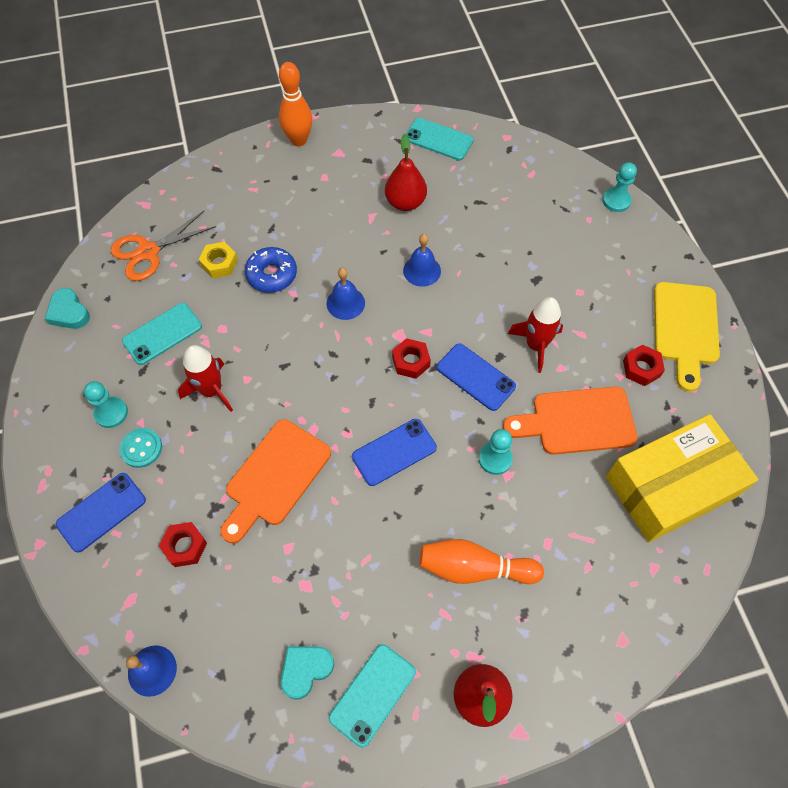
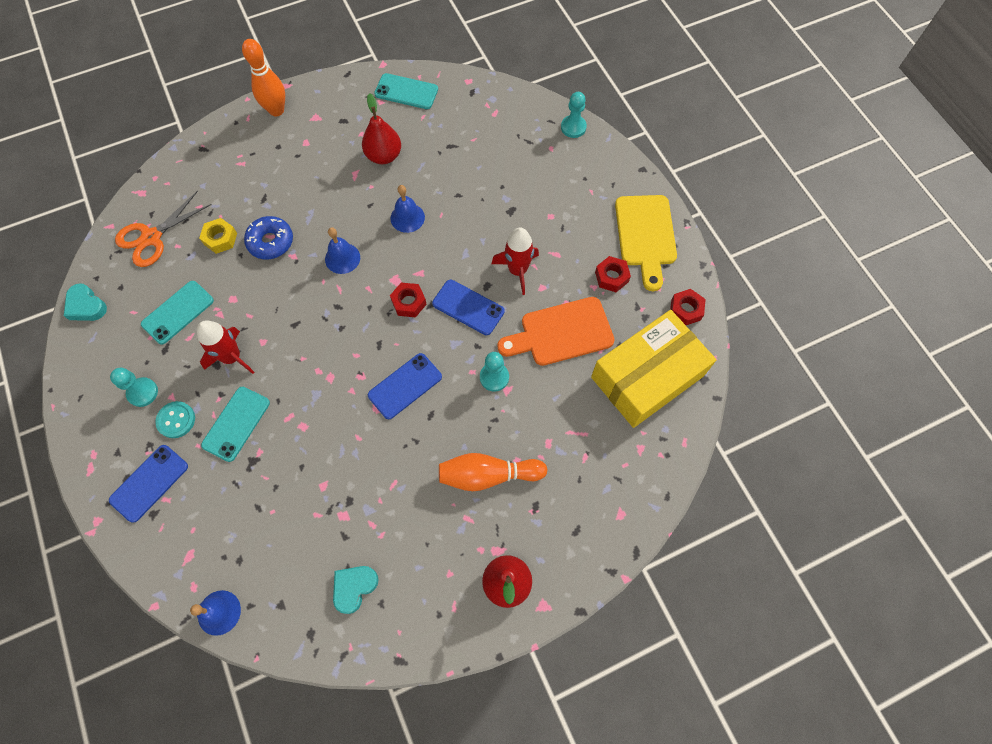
camera: 10 degrees left, 5 degrees up
red nut [159,522,207,567] -> red nut moved to [670,289,706,325]
orange cutting board [220,419,331,543] -> none
turquoise phone [329,644,416,748] -> turquoise phone moved to [201,387,270,462]

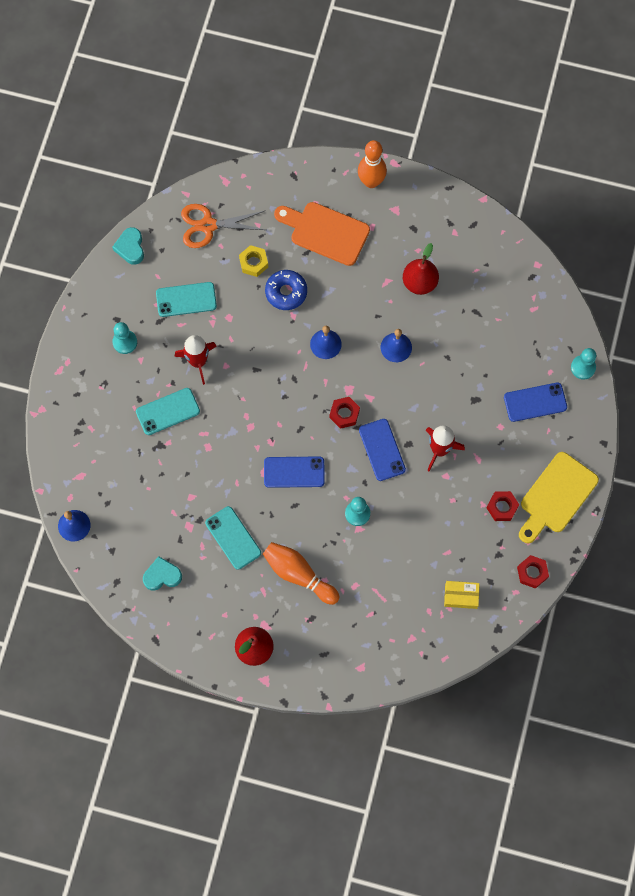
camera: 40 degrees right, 5 degrees up
blue phone [109,445,188,523] -> blue phone moved to [504,383,567,422]
turquoise button [155,401,195,438] -> none
turquoise phone [374,73,438,109] -> turquoise phone moved to [205,506,261,570]
orange cutting board [497,297,615,366] -> orange cutting board moved to [274,202,370,266]
yellow box [591,310,716,428] -> yellow box [444,581,480,609], size x0.41

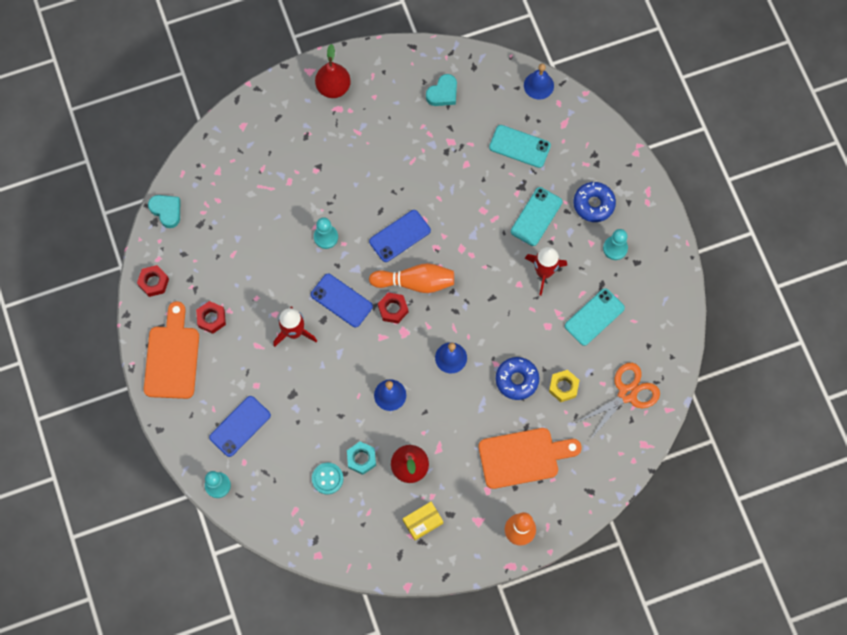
camera: 145 degrees right, 0 degrees up
turquoise heart [112,227,144,265] -> turquoise heart moved to [148,195,180,228]
turquoise phone [205,506,261,570] -> turquoise phone moved to [489,125,551,168]
orange bowling pin [263,542,339,605] -> orange bowling pin moved to [369,263,454,293]
yellow box [444,581,480,609] -> yellow box moved to [403,502,443,540]
yellow cutting board [519,452,599,543] -> orange cutting board [144,301,199,399]
none -> turquoise button [312,463,343,494]
none -> turquoise nut [347,441,376,475]
none -> blue donut [573,182,616,222]

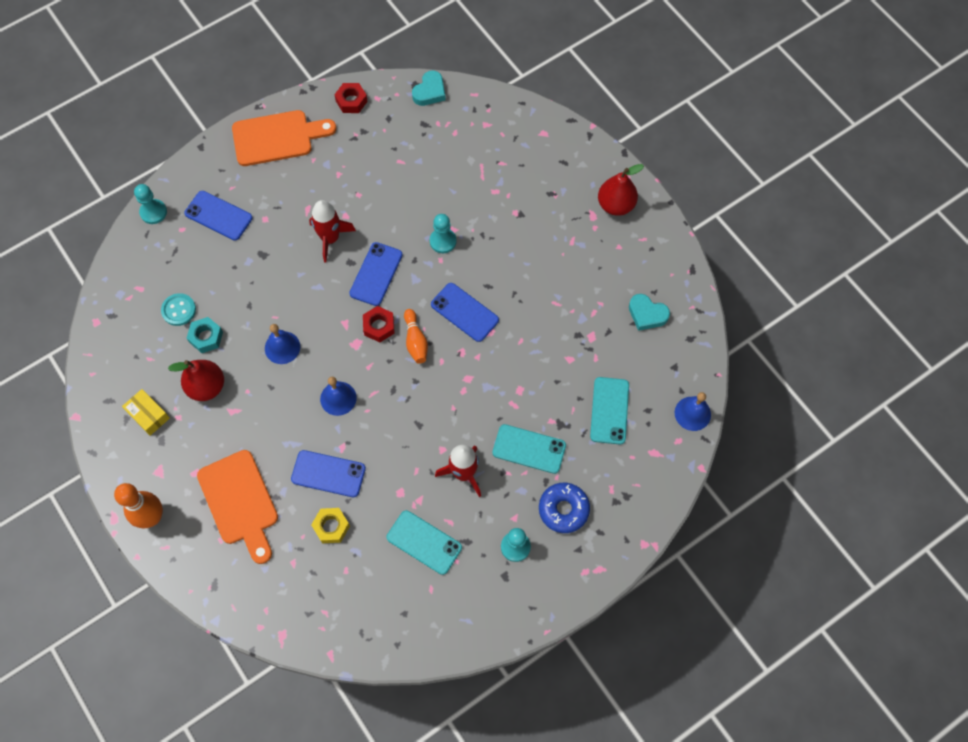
camera: 75 degrees right, 5 degrees down
red nut [196,301,226,334] -> none
orange bowling pin [369,263,454,293] -> orange bowling pin [404,309,428,364], size x0.64
blue donut [496,357,539,400] -> blue phone [291,450,366,497]
orange scissors [576,363,660,440] -> none

